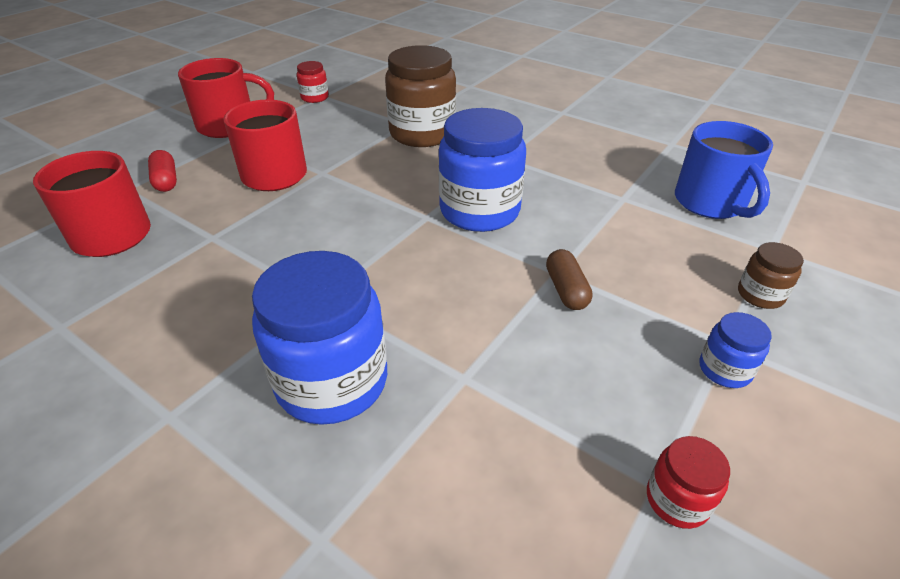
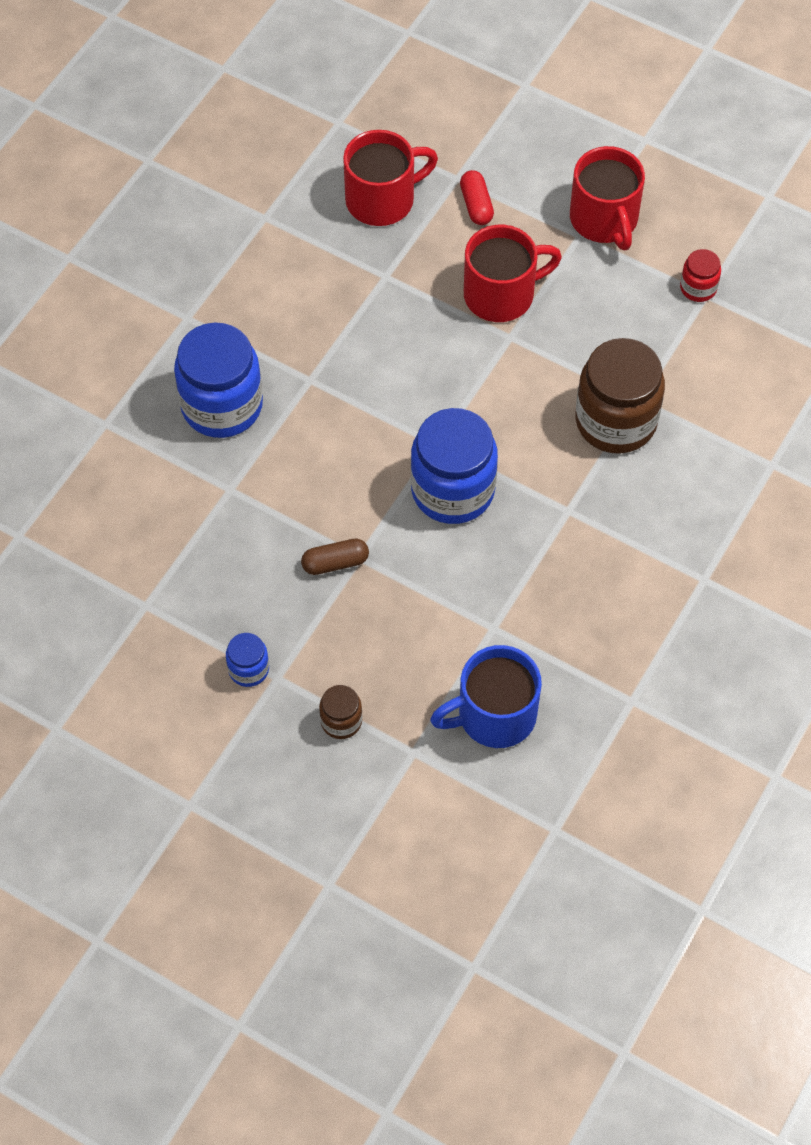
camera: 85 degrees right, 20 degrees up
red capsule [148,150,177,192] -> red capsule turned 75 degrees counterclockwise [460,170,494,225]
red jar [647,436,730,529] -> none

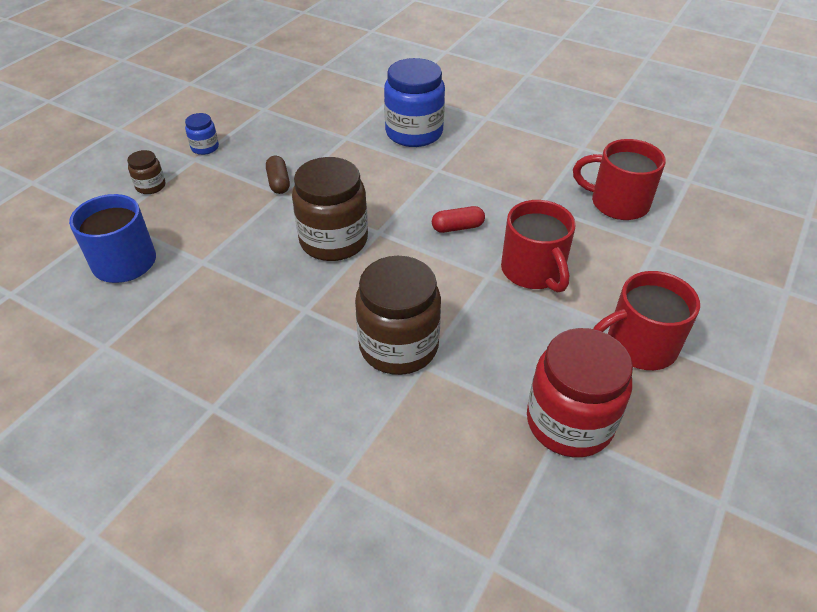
camera: 90 degrees right, 15 degrees down
red mug [343,130,438,226] -> red mug turned 135 degrees clockwise [573,139,666,220]
blue jar [411,408,498,524] -> brown jar [292,157,368,261]
red capsule [460,170,494,225] -> red capsule moved to [432,206,485,233]
red jar [680,249,721,302] -> red jar [527,328,633,457], size x2.13

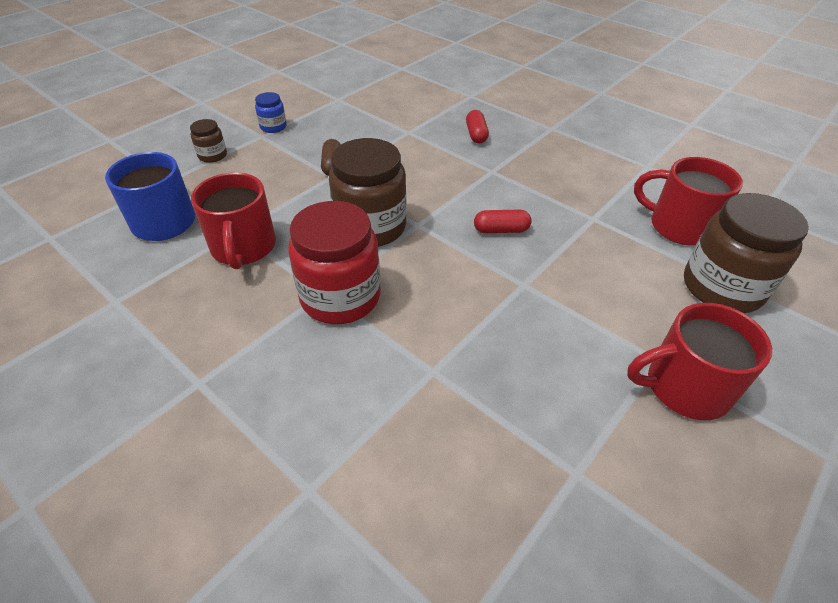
camera: 10 degrees right, 0 degrees up
brown jar [355,256,441,375] -> brown jar moved to [684,193,809,313]
blue jar [384,58,445,147] -> red capsule [466,110,489,144]
red mug [501,200,576,293] -> red mug moved to [191,172,276,269]
red jar [527,328,633,457] -> red jar moved to [288,201,380,324]

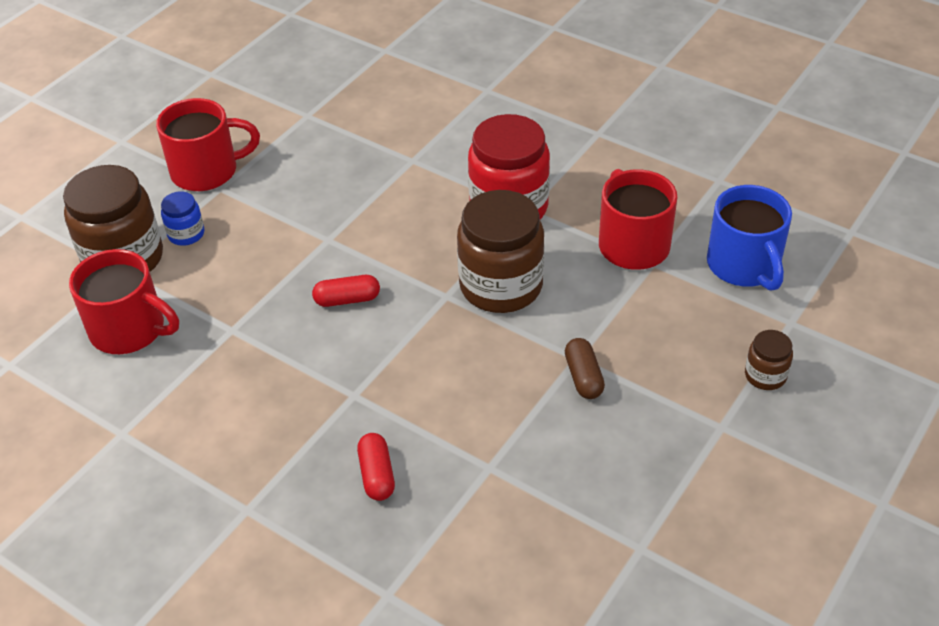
camera: 175 degrees right, 0 degrees up
blue jar [255,92,287,133] -> blue jar moved to [161,191,204,246]

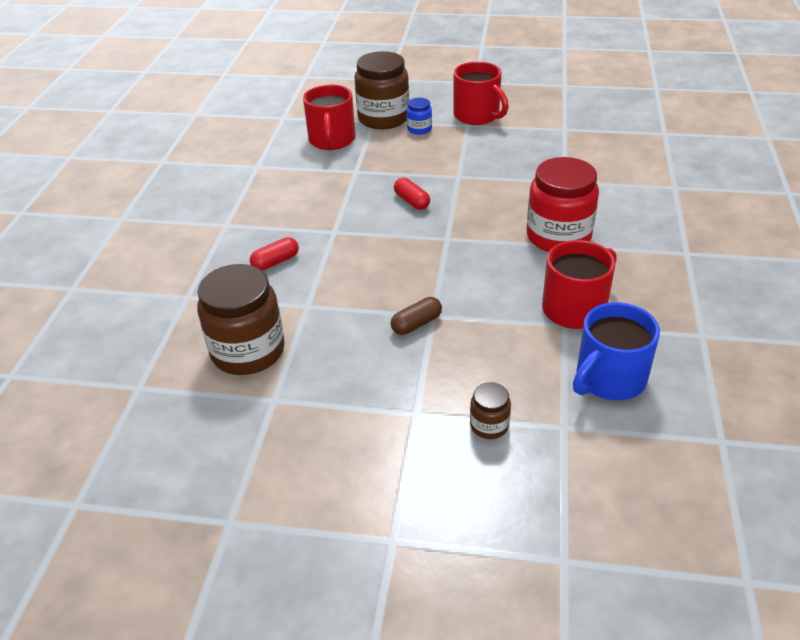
camera: 65 degrees right, 5 degrees down
brown jar [457,190,544,313] -> brown jar moved to [197,264,285,375]

